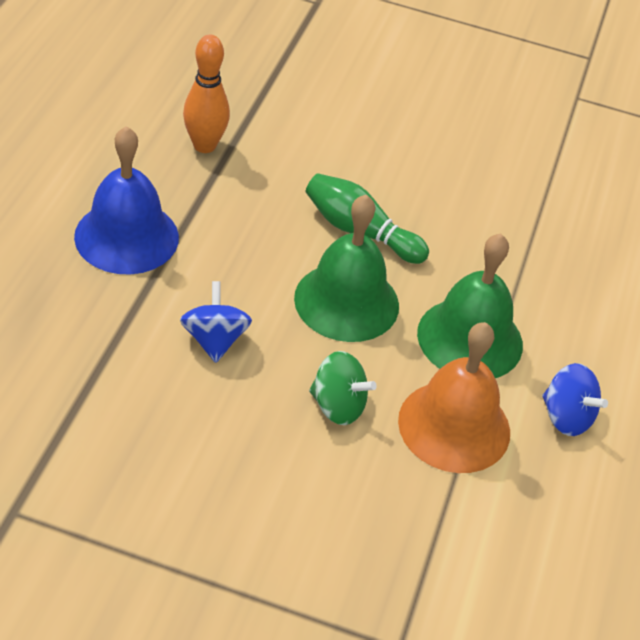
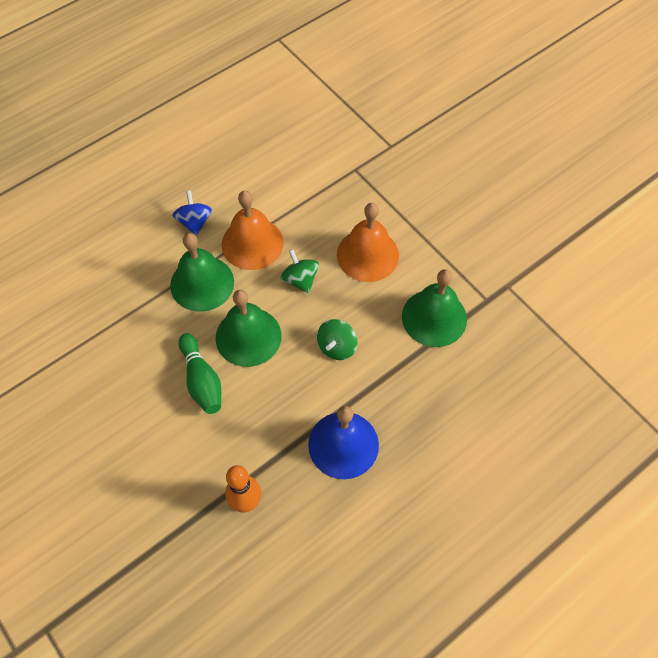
camera: 140 degrees left, 15 degrees up
blue spinning top [180,281,252,363] -> green spinning top [317,319,357,360]
none -> orange bell [337,203,399,282]
none -> green bell [402,269,467,347]

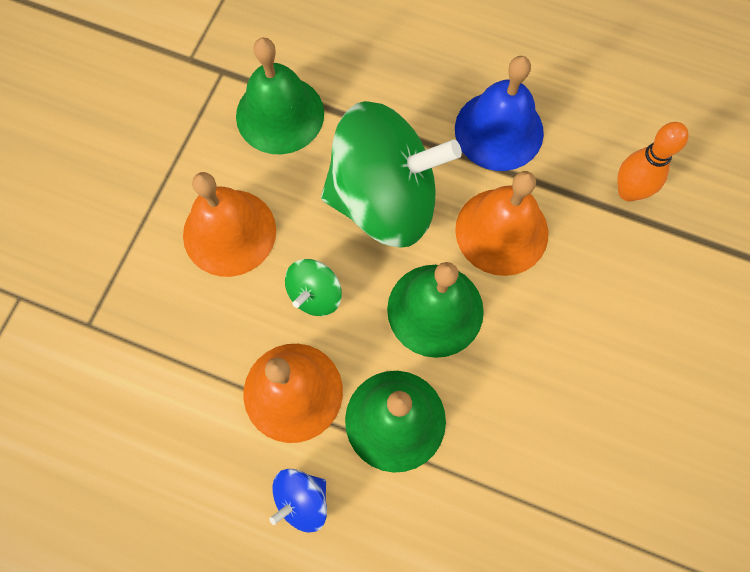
camera: 120 degrees left, 10 degrees up
green bowling pin [178,333,221,414] -> none
green spinning top [317,319,357,360] -> green spinning top [321,101,462,248], size x2.35
none -> orange bell [455,171,548,276]

